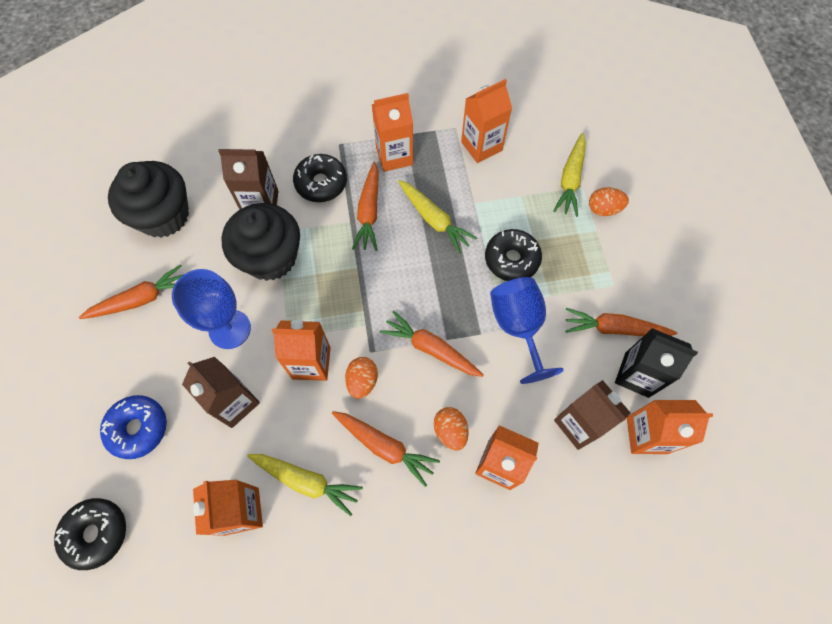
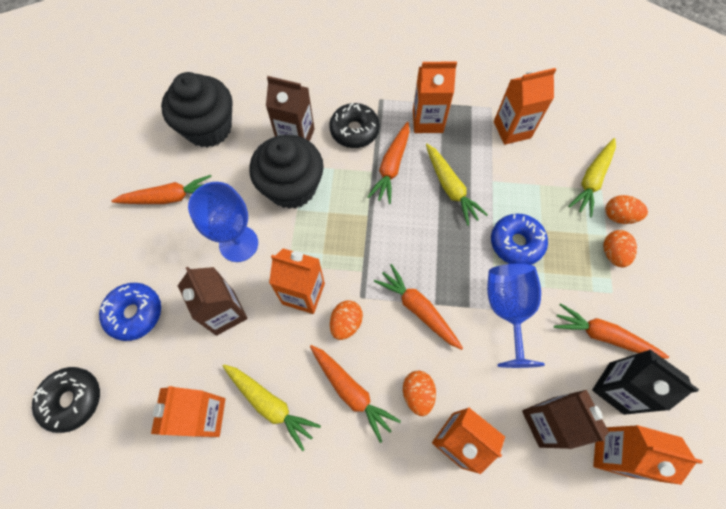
camera: 15 degrees right, 0 degrees up
black donut [485,229,542,281] -> blue donut [491,214,548,265]
none -> orange egg [603,230,637,268]

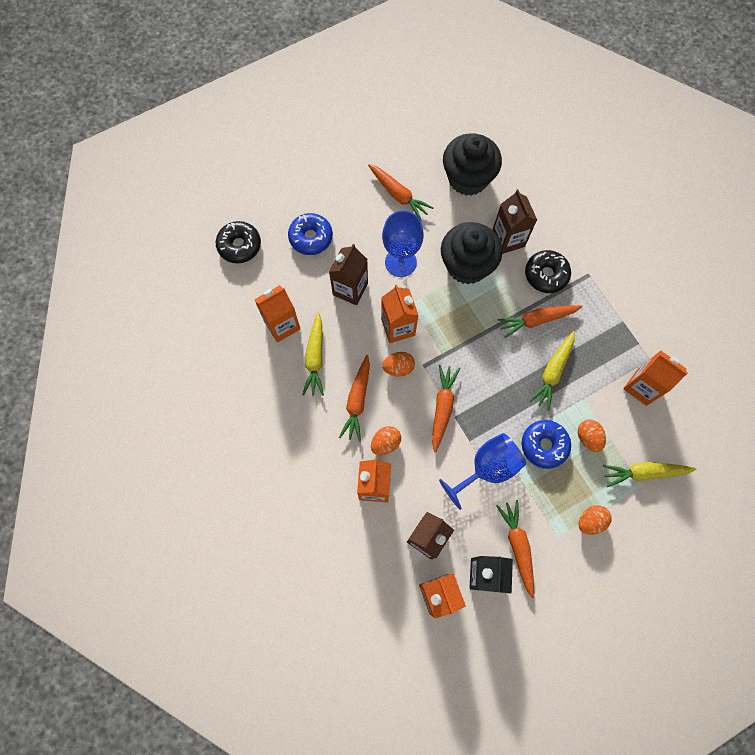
camera: 55 degrees right, 5 degrees up
orange carton [413,61,457,133] -> none
orange egg [605,195,648,224] -> orange egg moved to [578,420,606,452]

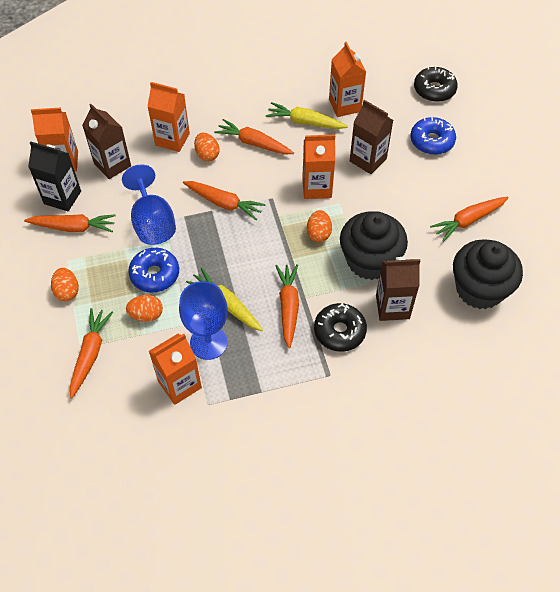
camera: 105 degrees right, 15 degrees down
blue goblet [382,211,424,277] -> blue goblet moved to [179,281,228,360]
orange egg [382,352,415,376] -> orange egg moved to [307,210,332,242]
yellow carrot [603,462,696,487] -> orange carrot [70,308,113,398]

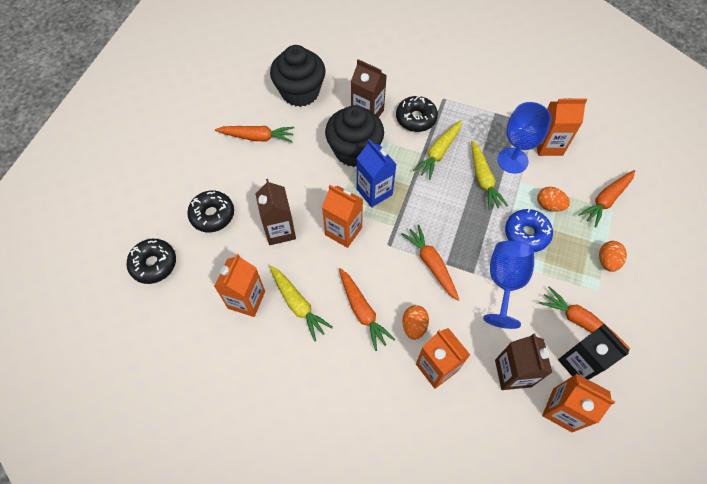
camera: 145 degrees left, 5 degrees up
orange carrot [275,264,299,348] -> yellow carrot [413,120,462,180]
orange egg [307,210,332,242] -> blue carton [357,139,397,207]
blue donut [411,117,456,155] -> black donut [187,190,234,232]

